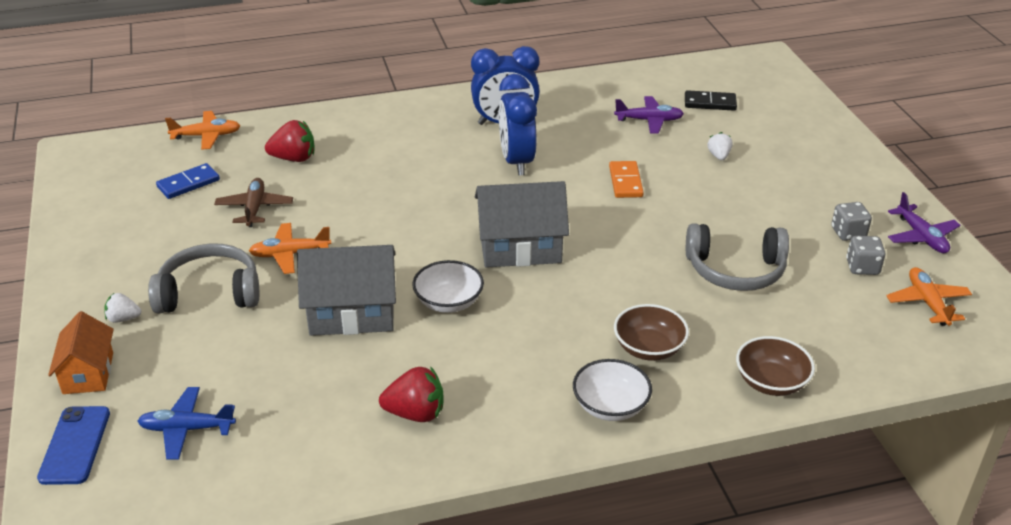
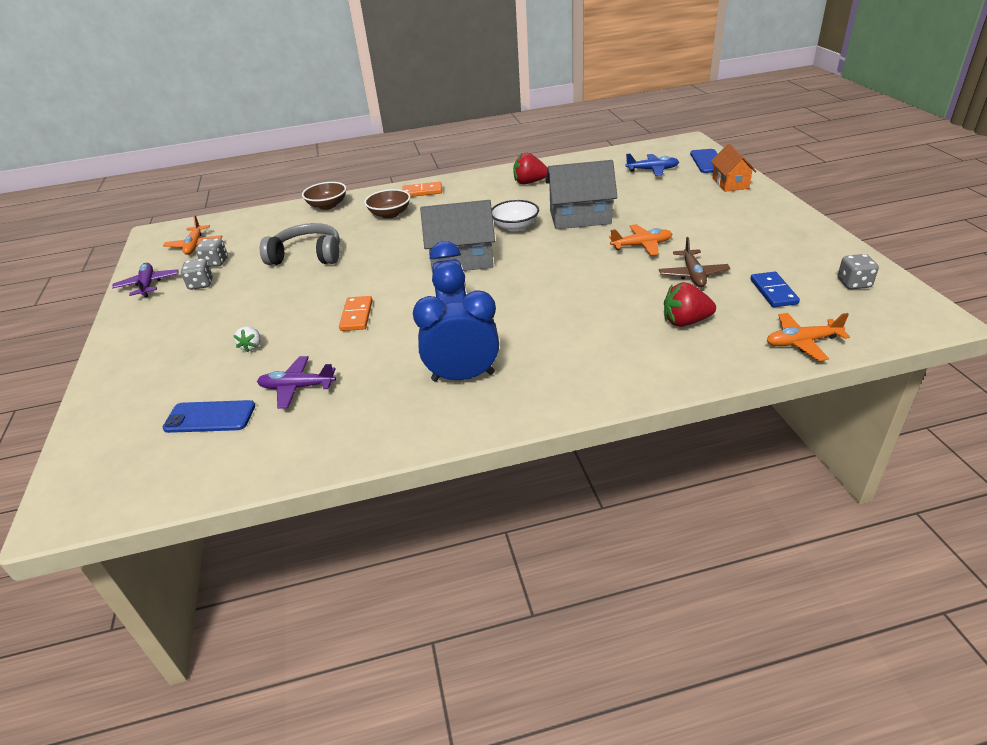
camera: 175 degrees left, 0 degrees up
white strawberry [105,293,141,323] -> none
grey headphones [148,244,259,314] -> none
blue domino [156,163,220,199] -> blue domino turned 60 degrees counterclockwise [750,272,800,307]
white bowl [573,359,652,421] -> orange domino [402,182,442,197]
black domino [685,90,737,111] -> blue phone [163,400,255,433]
none -> grey dice [838,254,879,289]

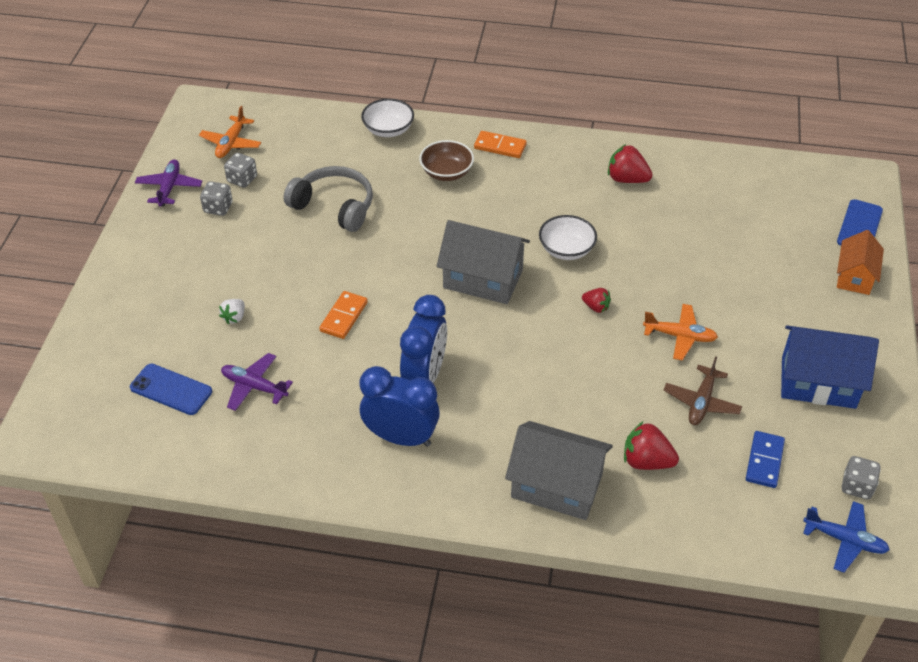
camera: 20 degrees right, 10 degrees up
brown bowl [302,182,346,210] -> white bowl [361,99,414,137]
grey house [546,160,617,229] -> grey house moved to [505,421,613,520]
blue plane [626,154,679,176] -> blue plane moved to [803,501,890,573]
orange plane [767,313,850,361] -> none
none -> red strawberry [582,288,611,313]
none -> blue house [781,325,879,409]

